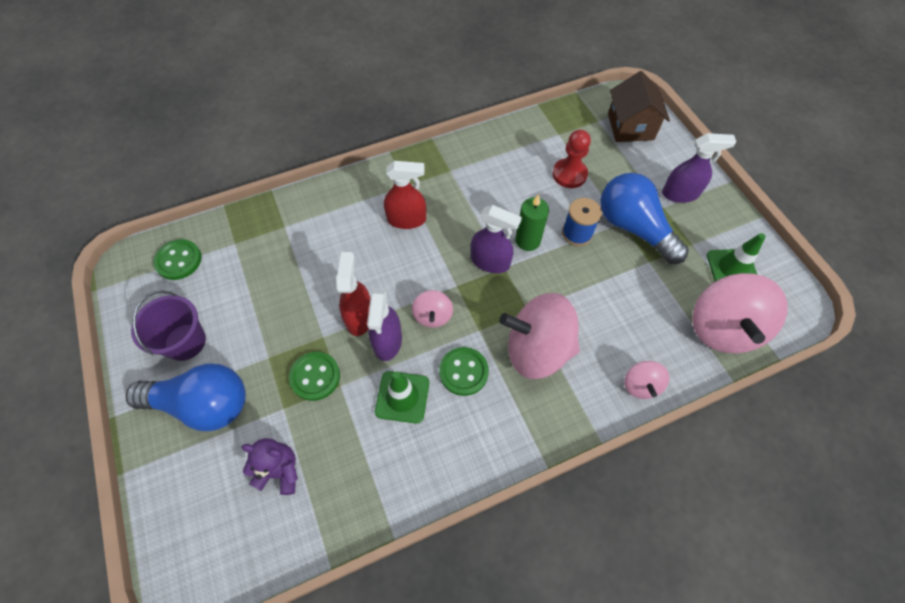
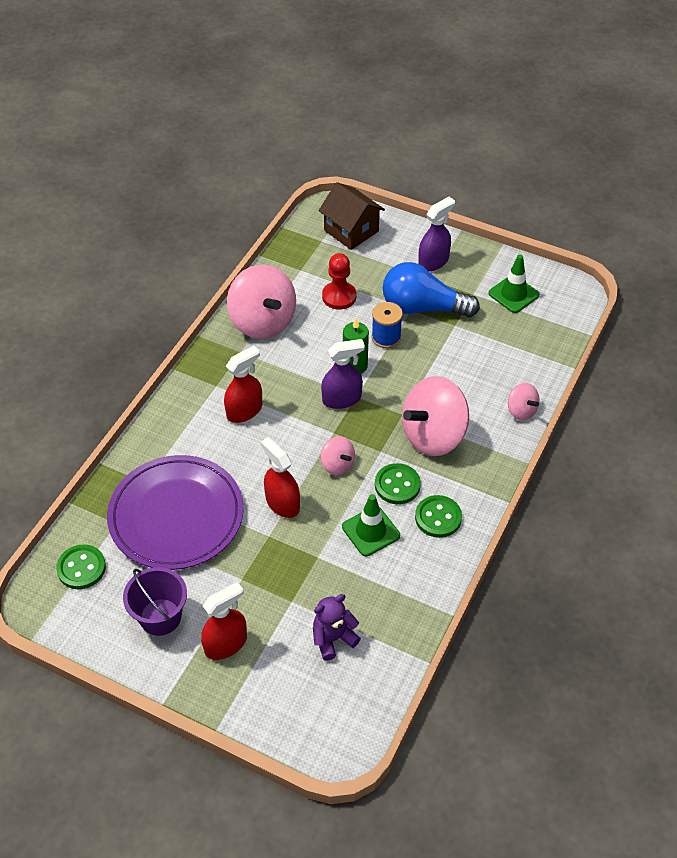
camera: 40 degrees left, 10 degrees down
blue light bulb [125,363,246,431] -> red spray bottle [201,582,247,660]
green button [289,352,340,401] -> green button moved to [415,495,462,538]
purple spray bottle [367,290,402,361] -> none
pink spinning top [692,273,788,353] -> pink spinning top moved to [227,265,296,339]
none -> purple plate [107,455,244,570]

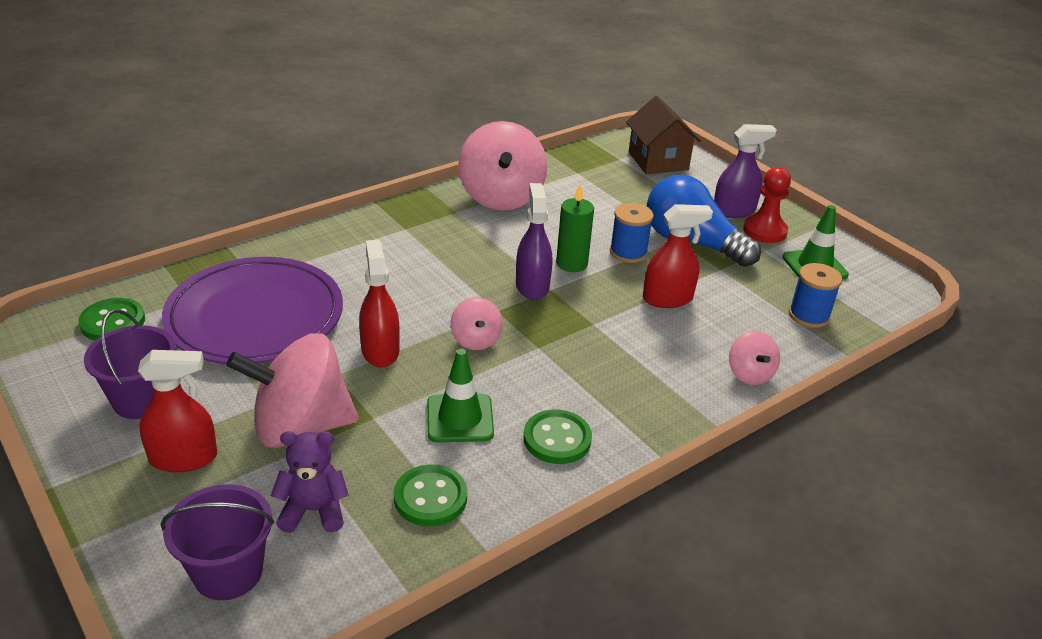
camera: 25 degrees right, 15 degrees down
red spray bottle [224,346,262,423] -> red spray bottle moved to [643,204,713,308]
purple spray bottle [321,339,365,409] -> purple spray bottle turned 105 degrees counterclockwise [516,183,552,300]
red pawn [322,253,356,309] -> red pawn moved to [743,167,791,243]
green button [375,463,421,504] -> green button moved to [394,465,467,526]
pink spinning top [402,376,469,456] -> pink spinning top moved to [226,333,359,448]
none -> purple bucket [161,484,274,600]
none -> blue spool [789,263,842,328]

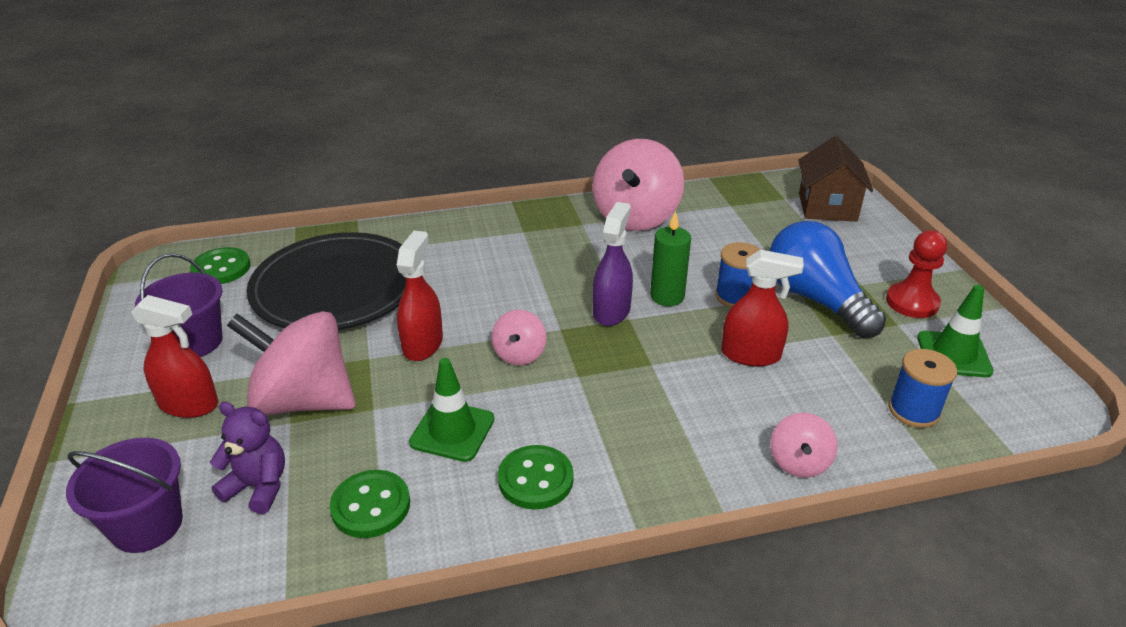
camera: 25 degrees right, 0 degrees up
purple plate [162,257,343,364] -> black plate [247,232,406,330]
purple spray bottle [714,124,777,218] -> none

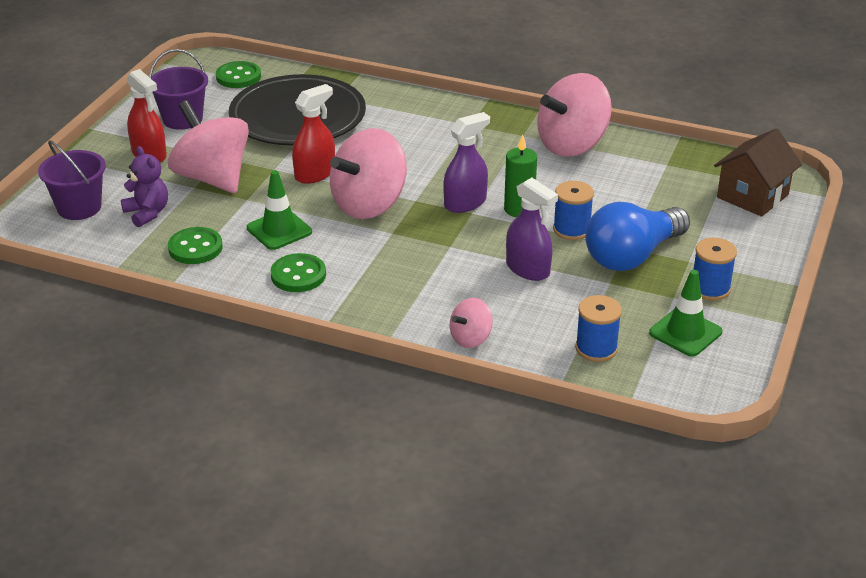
camera: 35 degrees right, 0 degrees up
pink spinning top [492,310,546,365] -> pink spinning top [330,128,407,219], size x2.05
red spray bottle [721,249,804,366] -> purple spray bottle [506,178,558,281]
blue light bulb [770,221,886,338] -> blue light bulb turned 135 degrees counterclockwise [585,202,690,271]
red pawn [886,230,947,318] -> blue spool [694,238,737,301]

